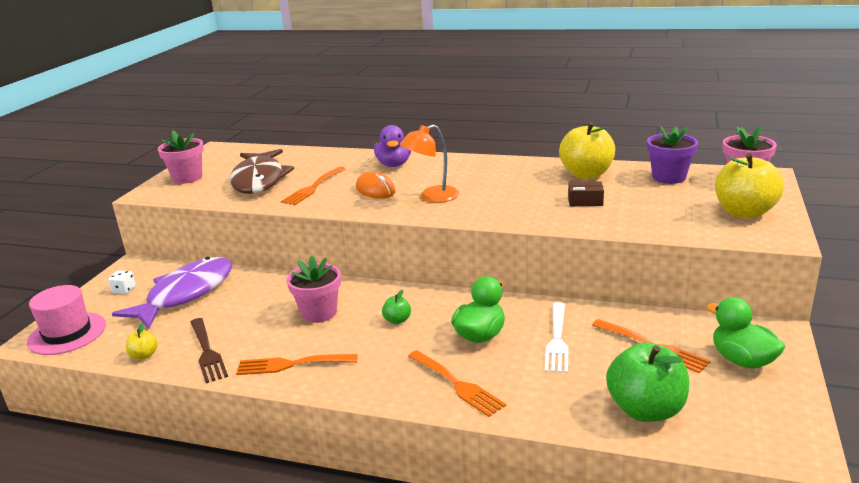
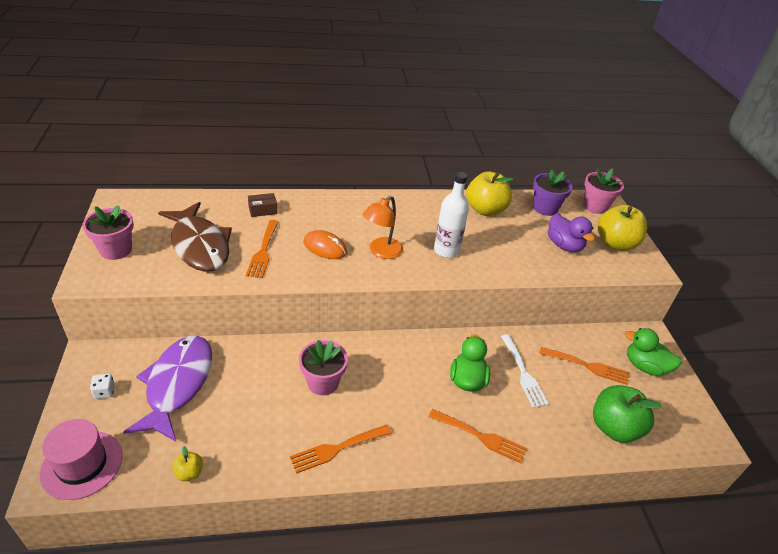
camera: 30 degrees left, 15 degrees up
brown fork [191,318,228,383] -> none
purple duck [374,125,411,167] -> purple duck moved to [548,214,595,252]
green apple [382,290,411,324] -> none
brown box [568,181,604,206] -> brown box moved to [248,193,278,217]
none -> white bottle [434,172,469,258]

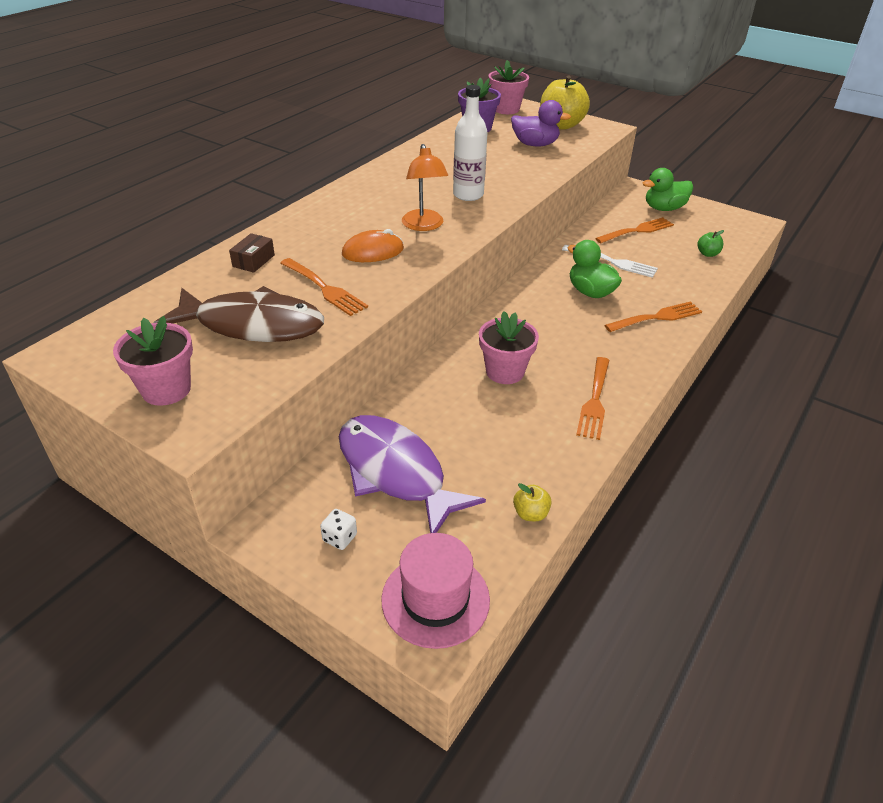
camera: 45 degrees left, 0 degrees up
yellow apple [466,171,513,216] -> none
green apple [593,385,662,443] -> green apple [697,230,724,257], size x0.45

